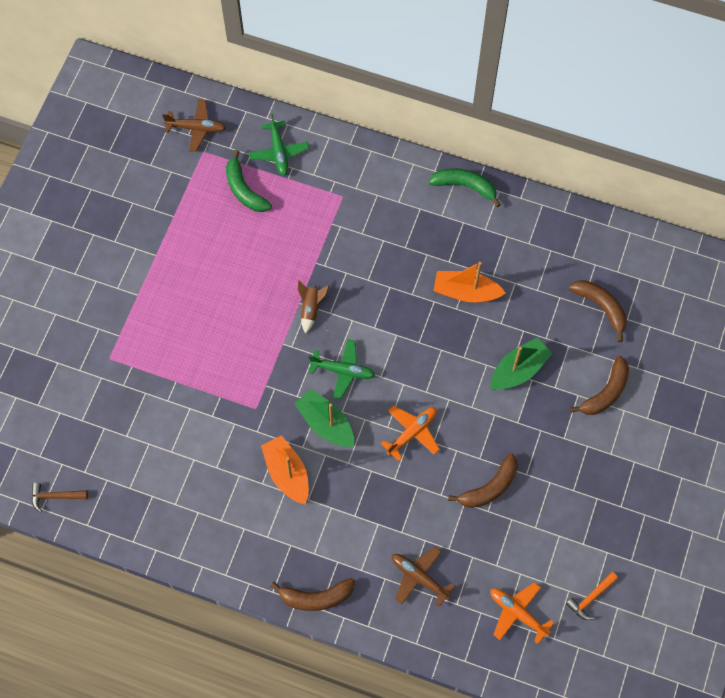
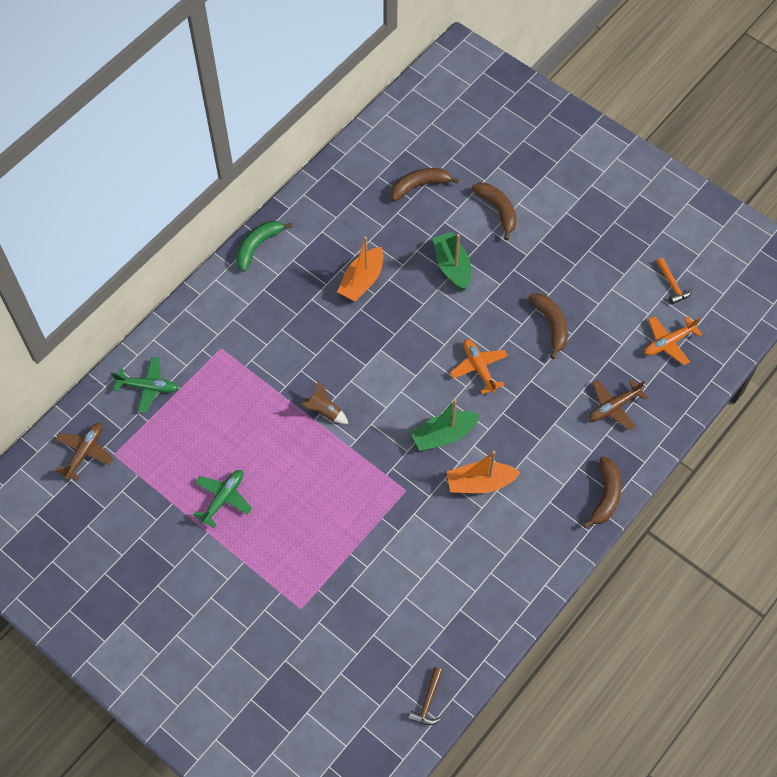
camera: 70 degrees left, 5 degrees down
green banana [226,150,272,212] -> none
green plane [308,339,375,399] -> green plane moved to [193,470,252,528]

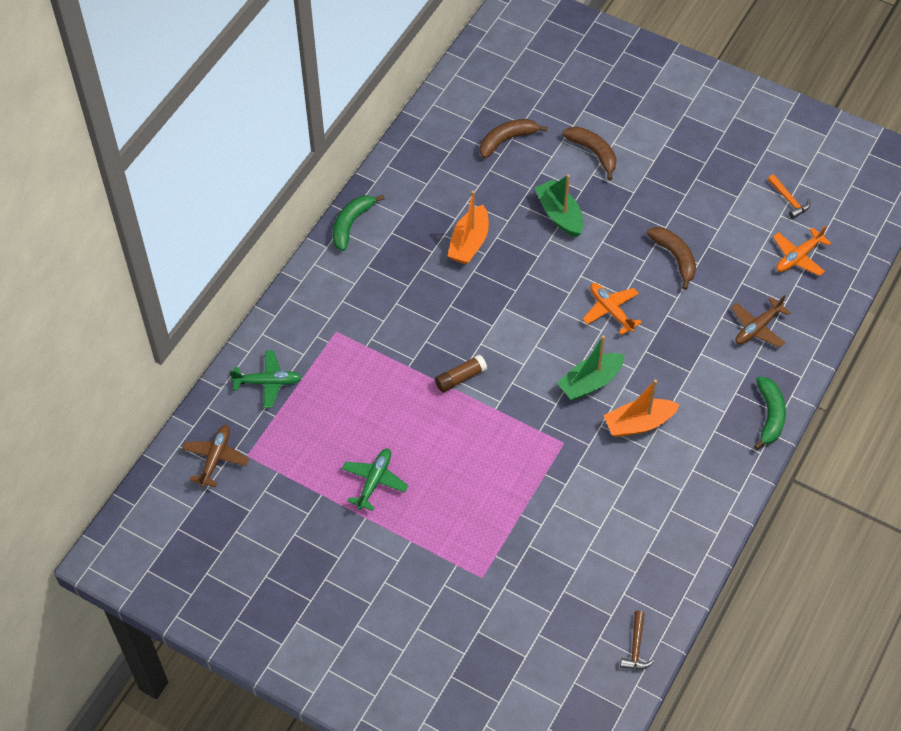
camera: 10 degrees left, 5 degrees down
brown rocket [301,381,348,424] -> brown glue stick [435,355,487,393]
brown banana [583,456,622,528] -> green banana [754,377,786,450]

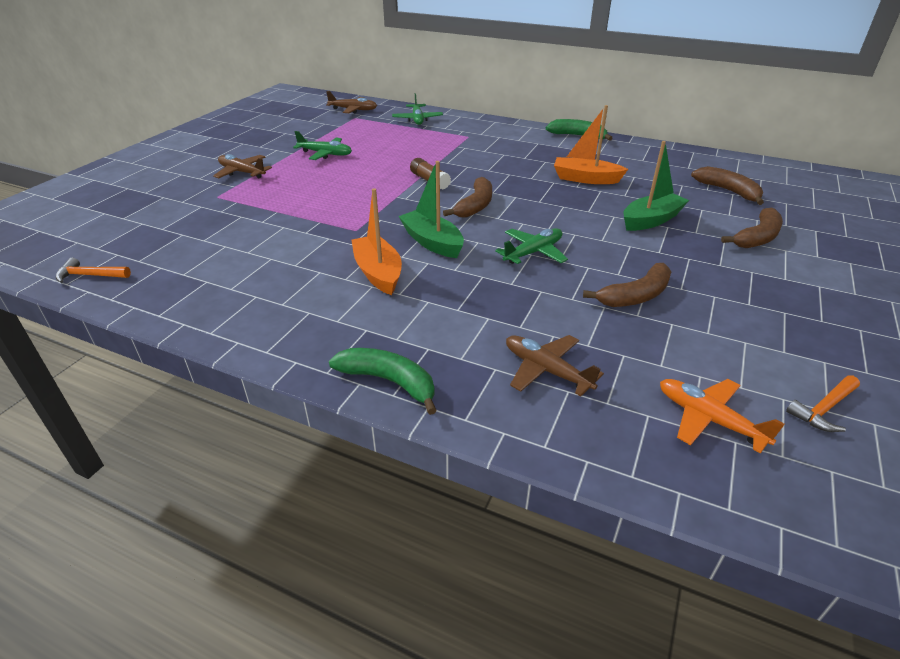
camera: 85 degrees right, 20 degrees down
orange plane [583,283,642,335] -> green plane [495,228,568,264]
brown hammer [620,610,654,670] -> orange hammer [56,258,131,283]
green banana [754,377,786,450] -> green banana turned 150 degrees counterclockwise [329,348,437,415]
none -> brown plane [213,154,272,178]
none -> brown banana [443,177,492,217]

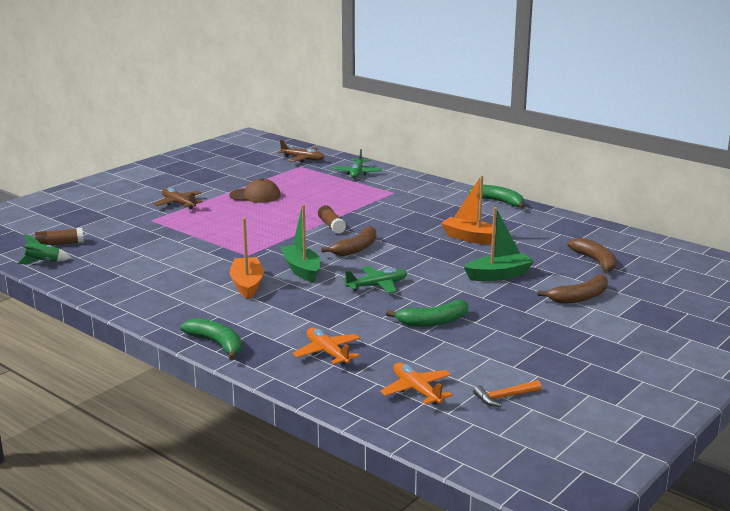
camera: 15 degrees right, 15 degrees down
orange hammer [56,258,131,283] -> green rocket [17,234,71,265]
green plane [293,131,352,160] -> brown cap [230,178,281,203]
brown plane [506,335,604,396] -> orange plane [293,328,360,366]
brown banana [583,263,671,307] -> green banana [386,300,468,327]
none -> brown glue stick [35,228,84,246]

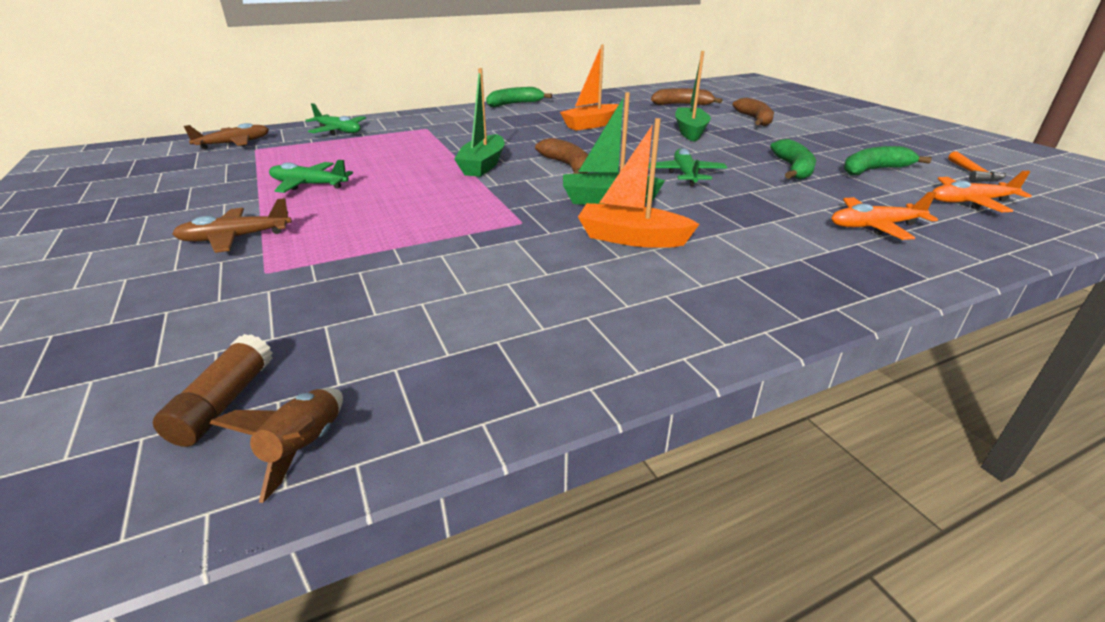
camera: 65 degrees left, 10 degrees up
green rocket [17,234,71,265] -> brown rocket [209,388,343,503]
green banana [180,318,242,360] -> green banana moved to [844,146,932,175]
brown cap [230,178,281,203] -> green plane [269,160,353,193]
brown glue stick [318,205,346,234] -> green boat [454,68,505,177]

